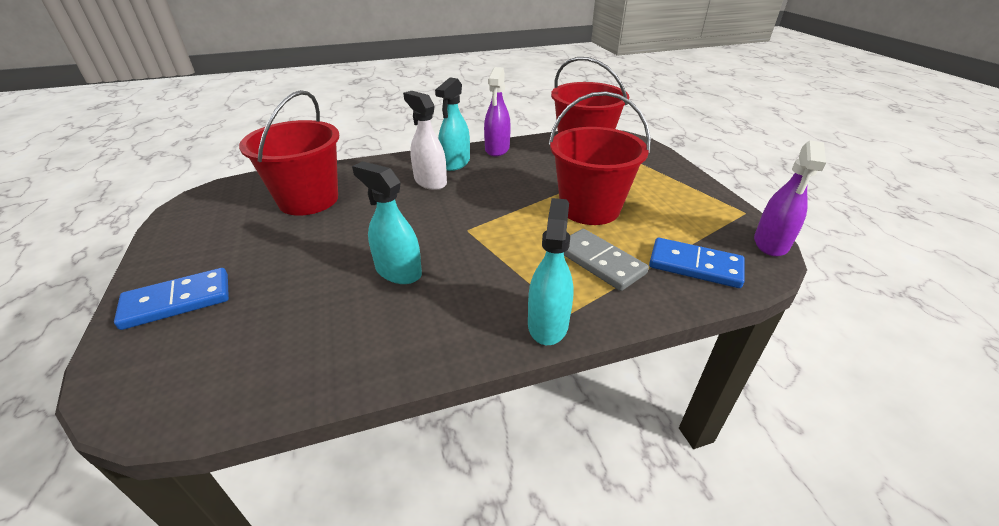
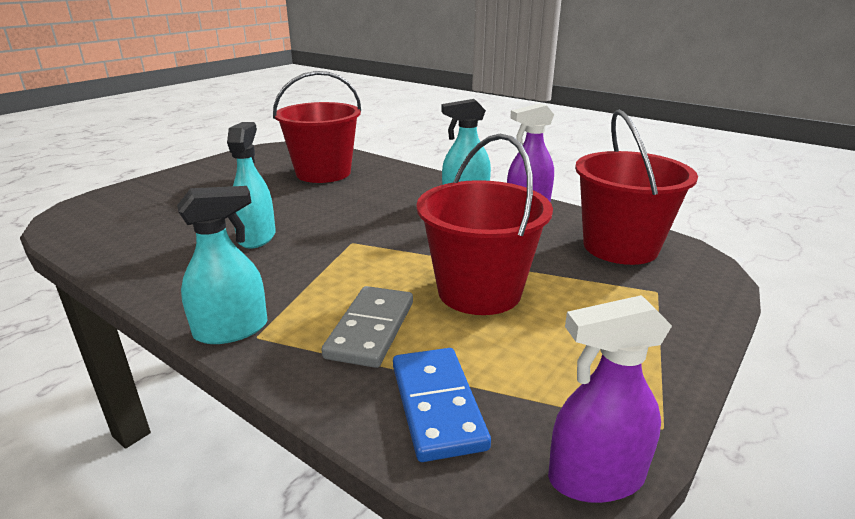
camera: 55 degrees right, 10 degrees down
blue domino [114,268,229,330] -> none
white spray bottle [403,91,447,190] -> none

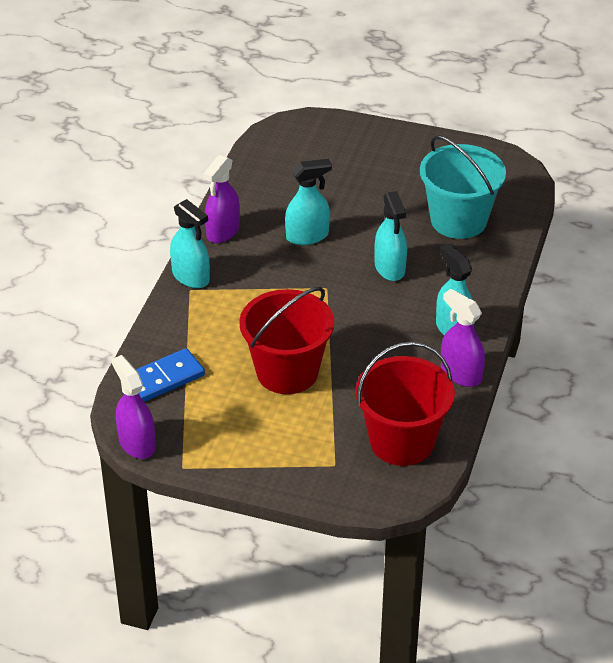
camera: 70 degrees right, 15 degrees up
red bucket [273,71,361,183] -> turquoise bucket [420,136,506,239]
grey domino [321,286,413,368] -> none
none -> purple spray bottle [203,155,240,243]
none -> turquoise spray bottle [375,191,407,281]

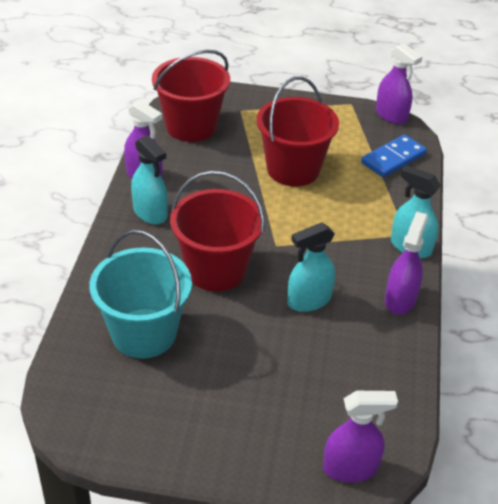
camera: 170 degrees right, 0 degrees up
turquoise spray bottle [375,191,407,281] -> red bucket [170,171,265,291]
none -> purple spray bottle [323,391,398,482]

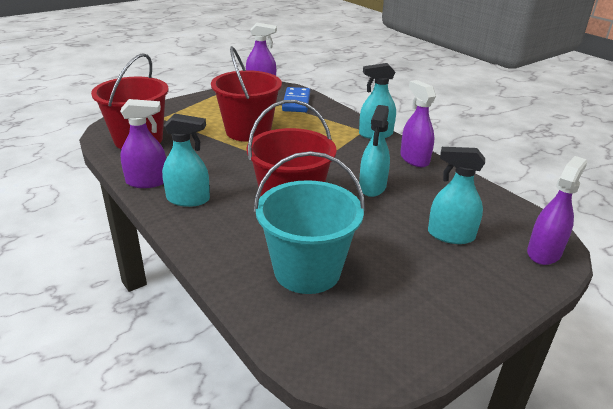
camera: 45 degrees left, 10 degrees down
none -> turquoise spray bottle [428,147,485,244]

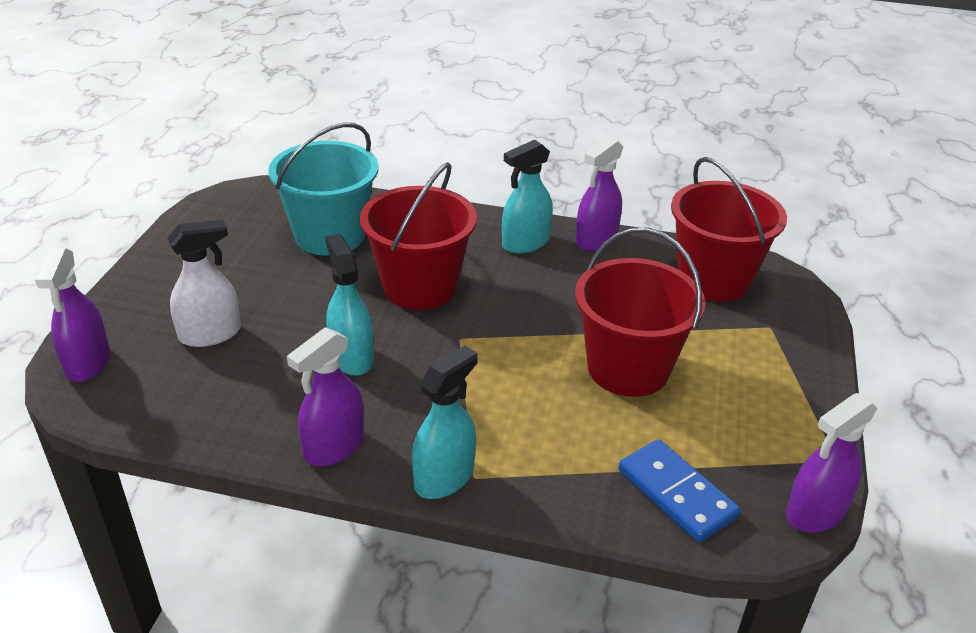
camera: 140 degrees right, 5 degrees up
purple spray bottle [400,80,436,167] -> purple spray bottle turned 105 degrees clockwise [287,327,364,466]
turquoise spray bottle [428,147,485,244] -> white spray bottle [168,220,241,347]

